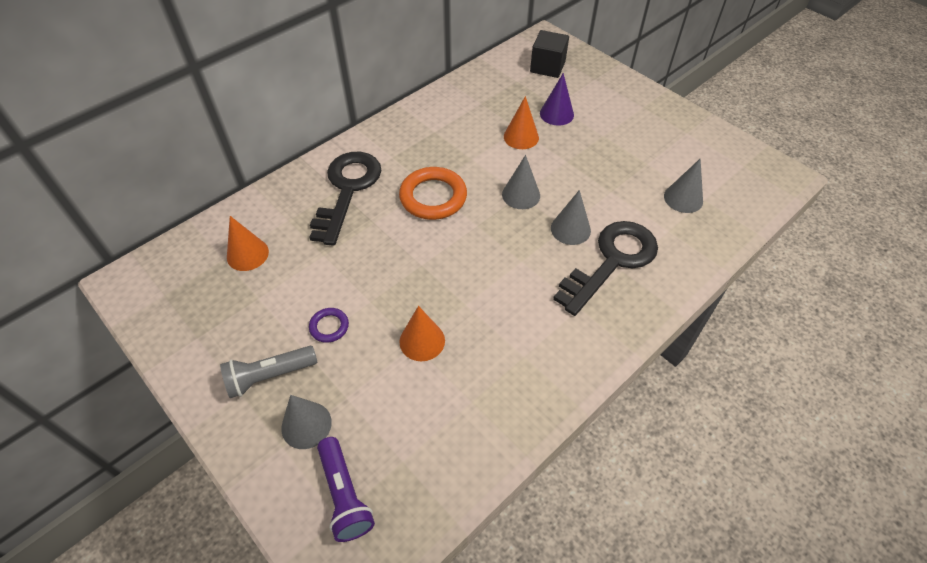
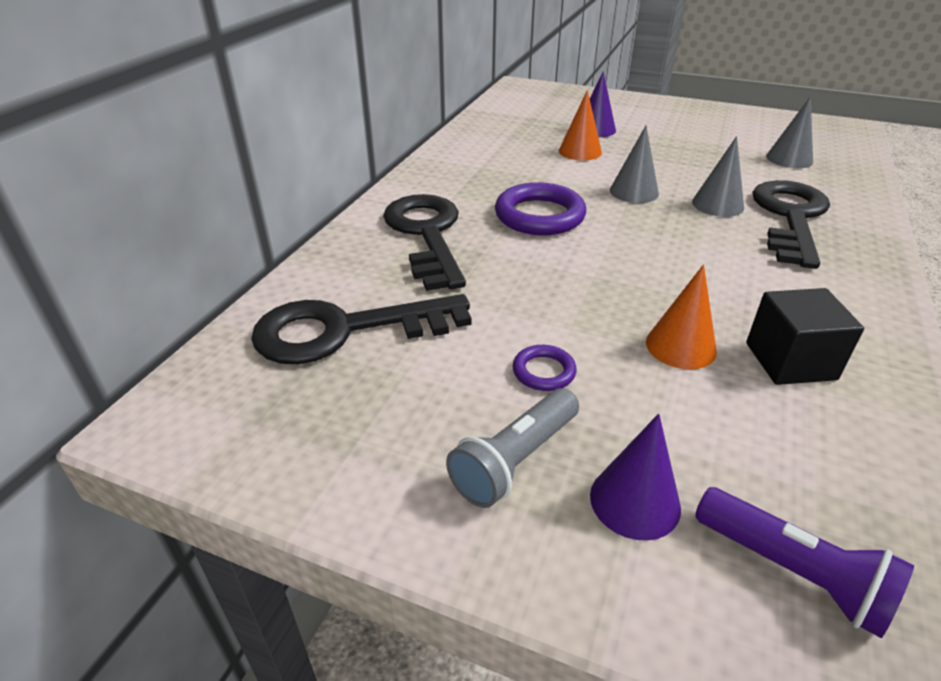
camera: 25 degrees left, 15 degrees down
orange cone [227,216,269,271] -> black key [251,294,472,364]
grey cone [281,395,332,449] -> purple cone [590,414,681,541]
orange ring [399,167,467,220] -> purple ring [495,182,586,235]
black cube [530,30,569,78] -> black cube moved to [746,288,864,385]

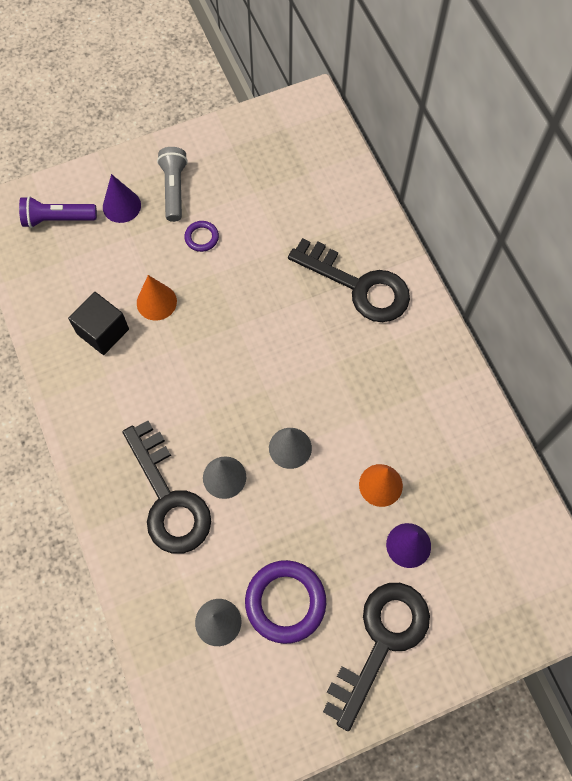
camera: 135 degrees right, 30 degrees up
black key [251,294,472,364] -> black key moved to [323,583,430,731]
purple ring [495,182,586,235] -> purple ring moved to [245,560,326,644]

